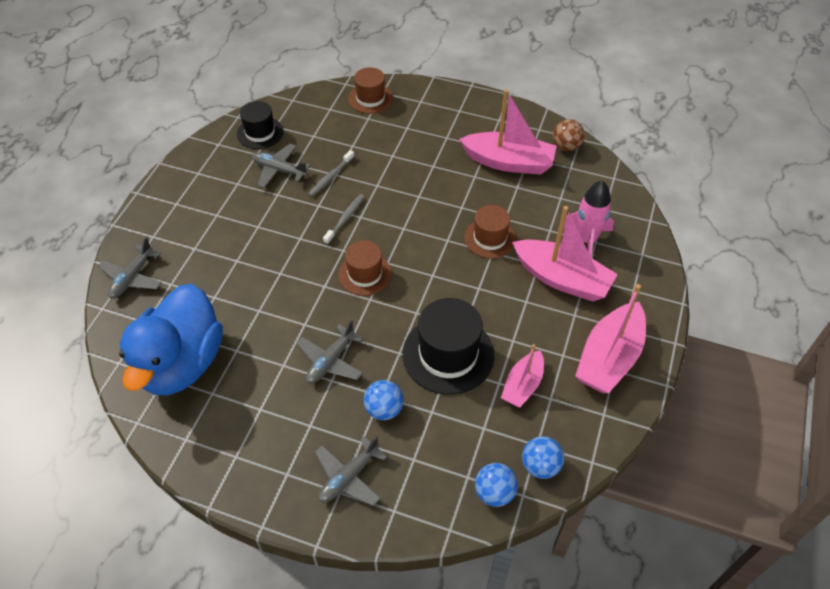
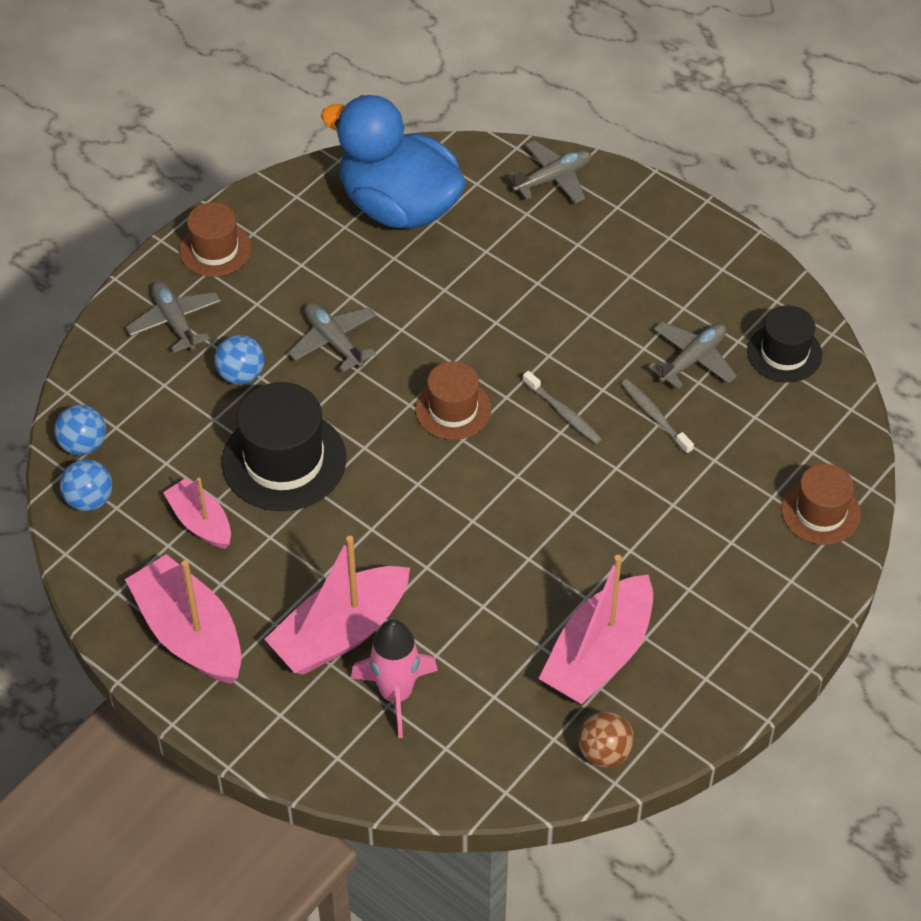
camera: 110 degrees right, 0 degrees up
grey plane [98,237,162,299] -> grey plane turned 105 degrees clockwise [507,140,591,204]
brown hat [464,205,516,258] -> brown hat moved to [179,202,252,277]

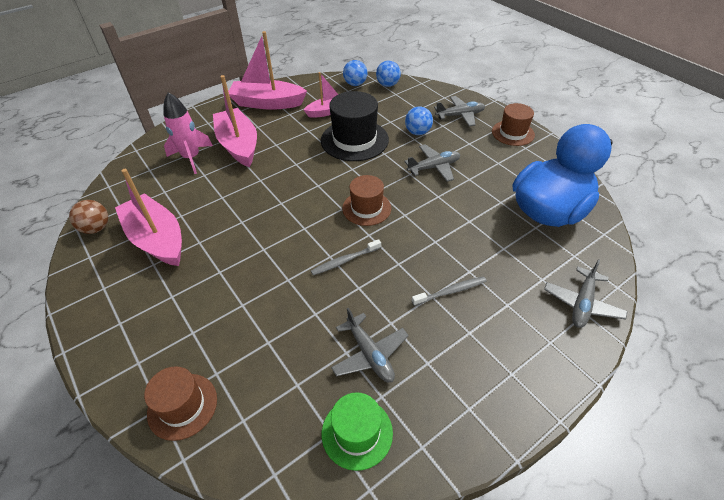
camera: 105 degrees right, 5 degrees down
pink boat [125,554,241,684] -> pink boat turned 150 degrees counterclockwise [228,31,307,110]
grey plane [507,140,591,204] -> grey plane turned 45 degrees clockwise [544,259,628,328]
grey toothbrush [621,379,694,454] -> grey toothbrush moved to [412,276,487,306]
black hat [747,305,822,383] -> green hat [322,392,393,471]

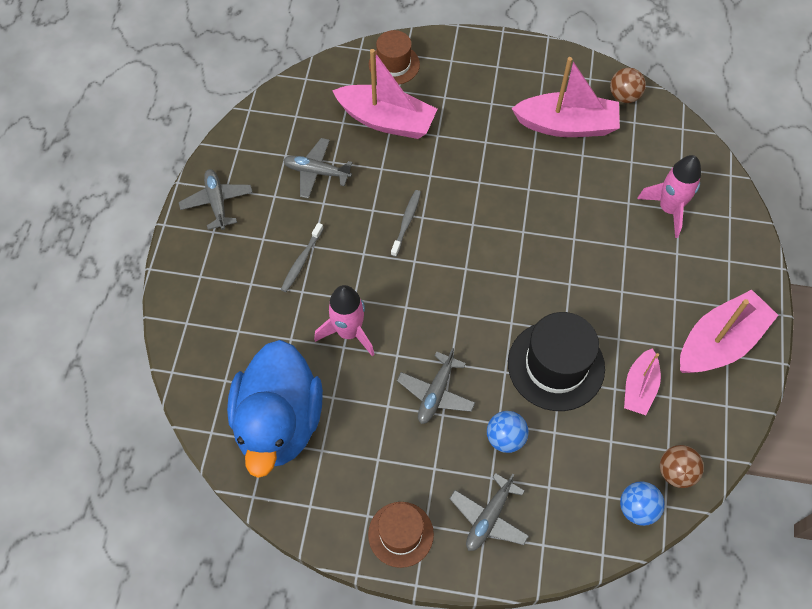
camera: 135 degrees right, 15 degrees up
pink boat [213,75,257,167] -> pink boat moved to [332,49,437,139]
green hat [322,392,393,471] -> none
brown hat [342,175,391,226] -> none
blue ball [343,60,368,86] -> brown ball [660,445,704,488]
grey plane [544,259,628,328] -> grey plane moved to [179,169,253,230]
none -> pink rocket [314,285,375,356]

